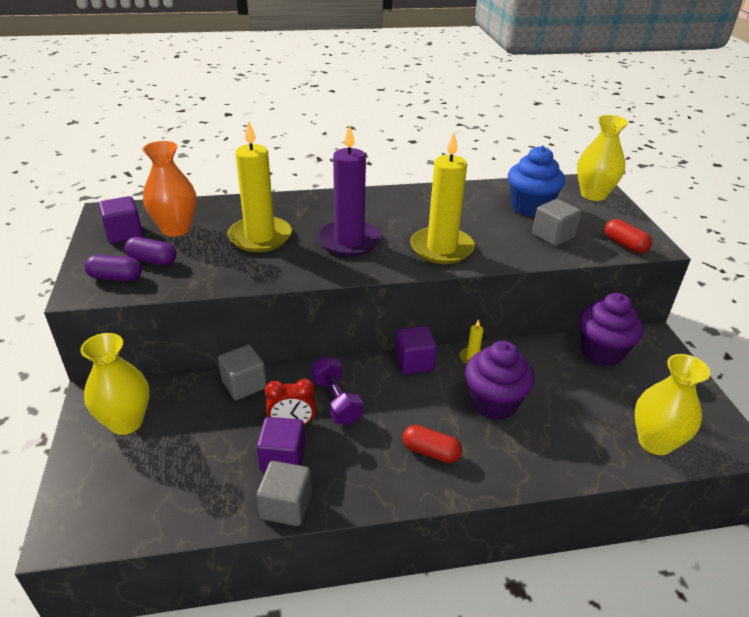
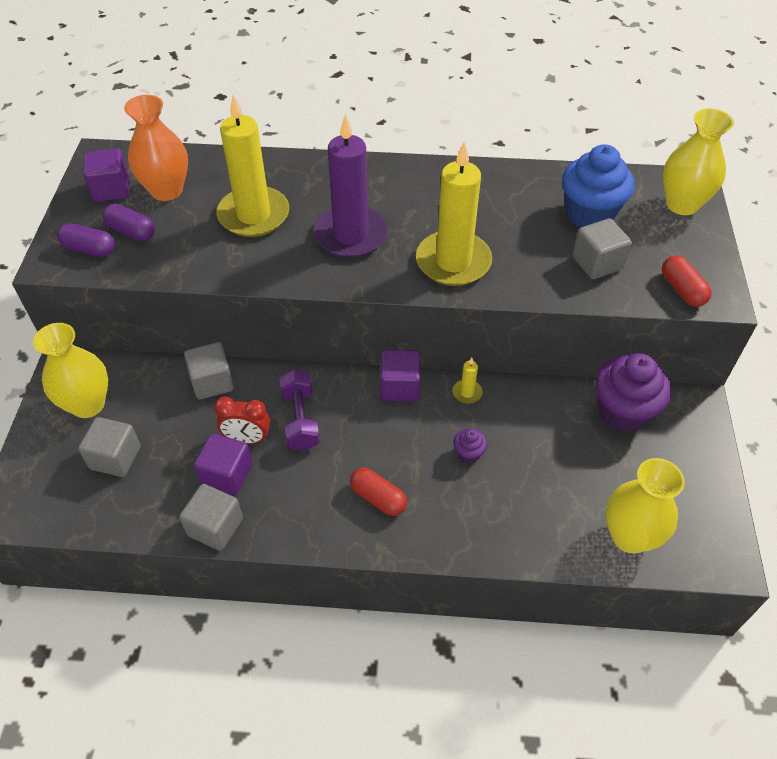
camera: 15 degrees right, 15 degrees up
purple cupcake [465,341,535,420] -> purple cupcake [453,428,487,463], size x0.45
none -> grey cube [78,417,141,477]

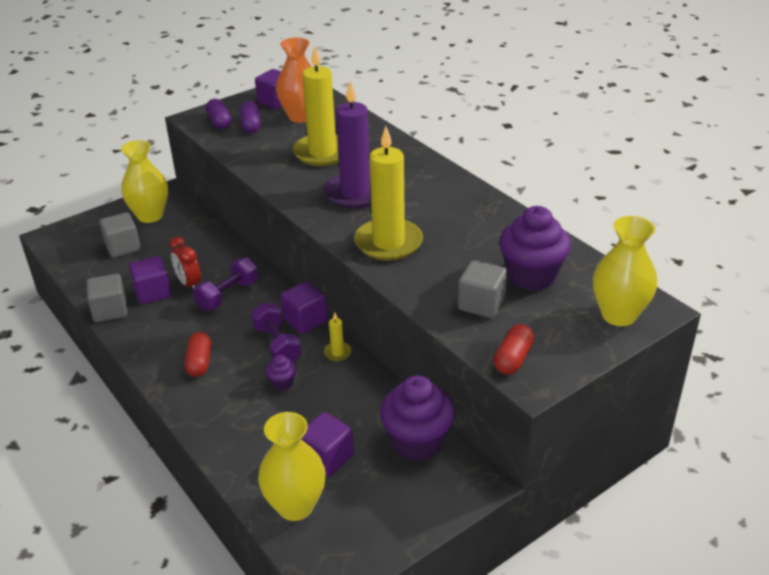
camera: 50 degrees right, 15 degrees down
grey cube [184,342,234,399] -> none
blue cupcake [562,144,634,227] -> purple cupcake [499,206,571,291]
none -> purple dumbbell [251,302,301,361]
none -> purple cube [302,412,354,477]

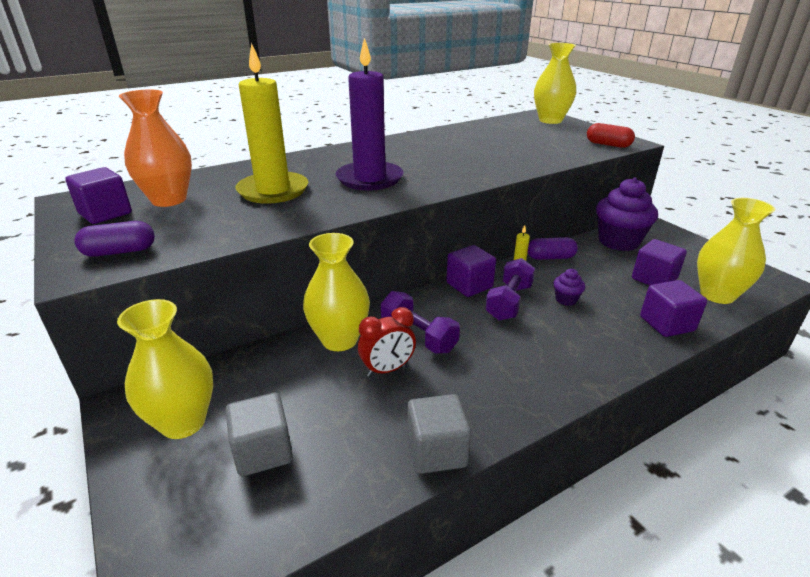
camera: 85 degrees left, 5 degrees down
purple cube [129,256,172,304] -> purple cube moved to [640,280,707,337]
red capsule [184,332,211,377] -> none
purple capsule [240,102,261,133] -> purple capsule moved to [528,237,578,260]
purple dumbbell [251,302,301,361] -> purple dumbbell turned 45 degrees counterclockwise [485,258,535,321]
yellow candle [354,126,423,261] -> none
grey cube [458,260,507,318] -> none
purple cupcake [499,206,571,291] -> none
none -> yellow vase [303,233,370,351]

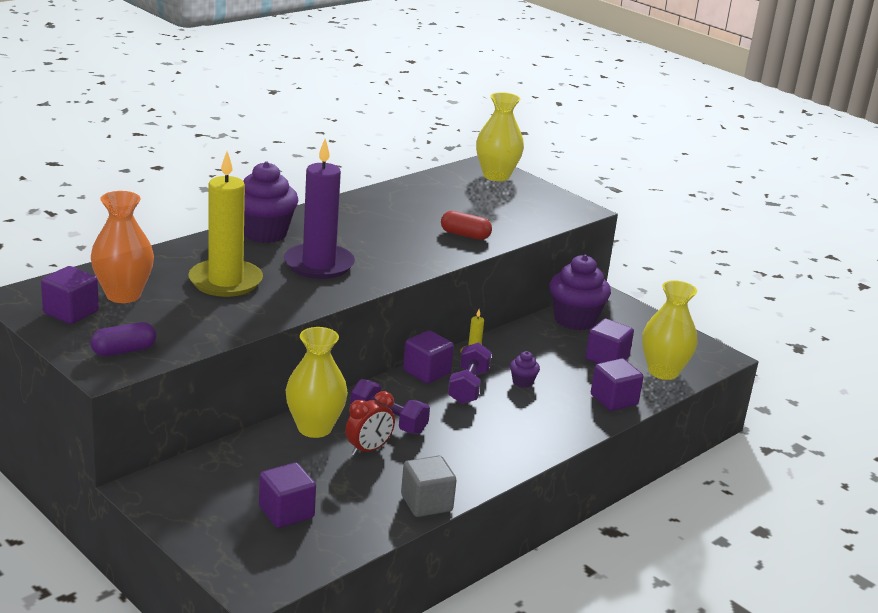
camera: 15 degrees left, 5 degrees down
yellow vase [117,299,213,439] -> none
grey cube [226,392,293,476] -> purple cube [259,462,316,528]
purple capsule [528,237,578,260] -> none
red capsule [587,123,635,148] -> red capsule moved to [441,211,492,240]
none -> purple cupcake [244,161,299,243]

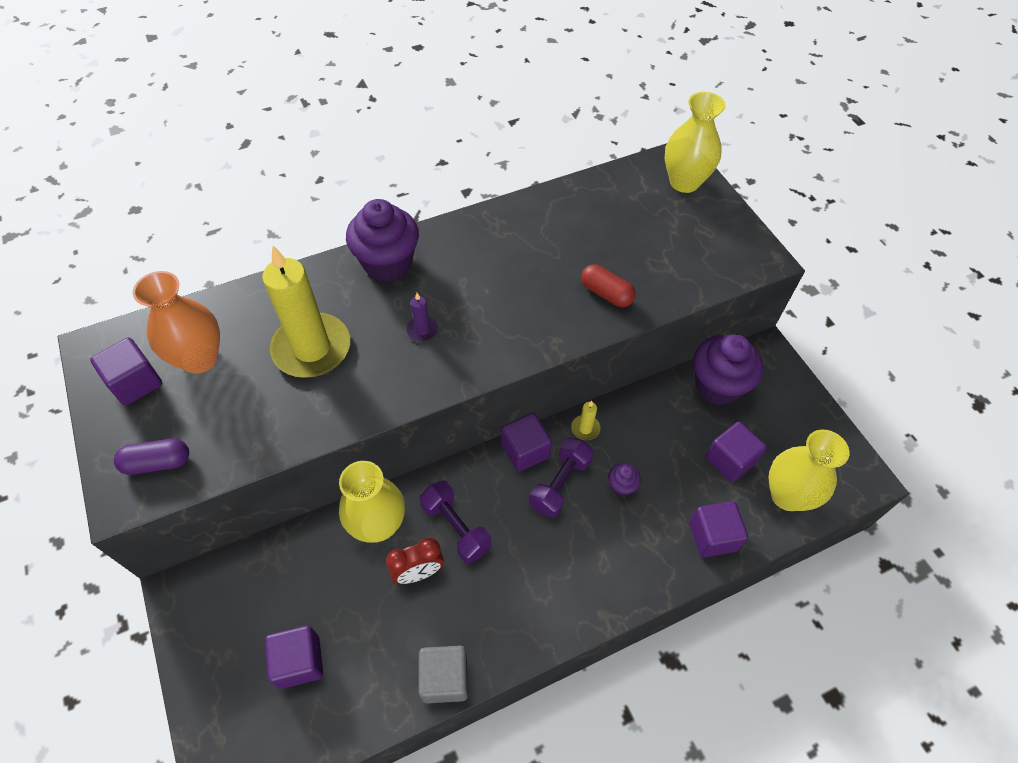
camera: 20 degrees right, 30 degrees up
purple candle [284,139,355,279] -> purple candle [406,293,438,341], size x0.41

